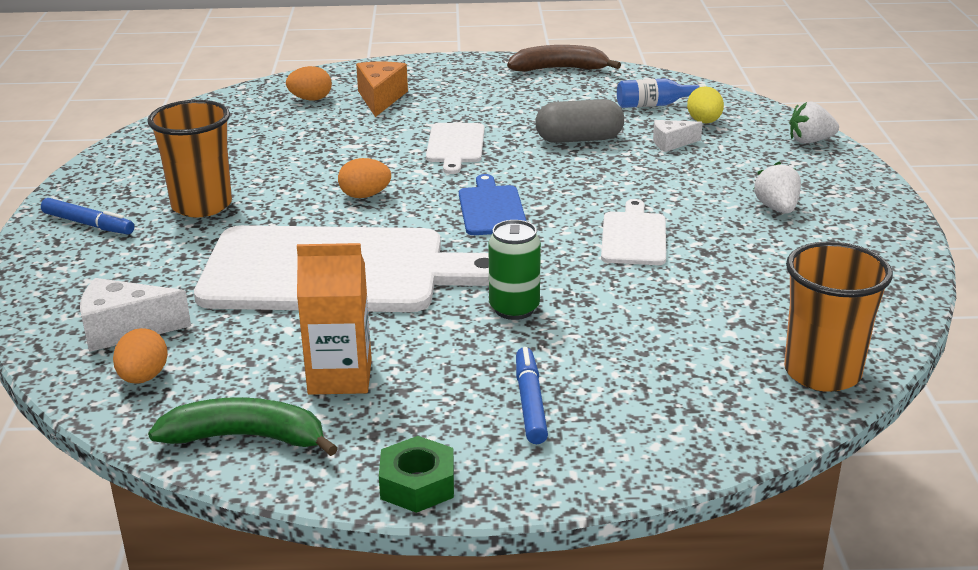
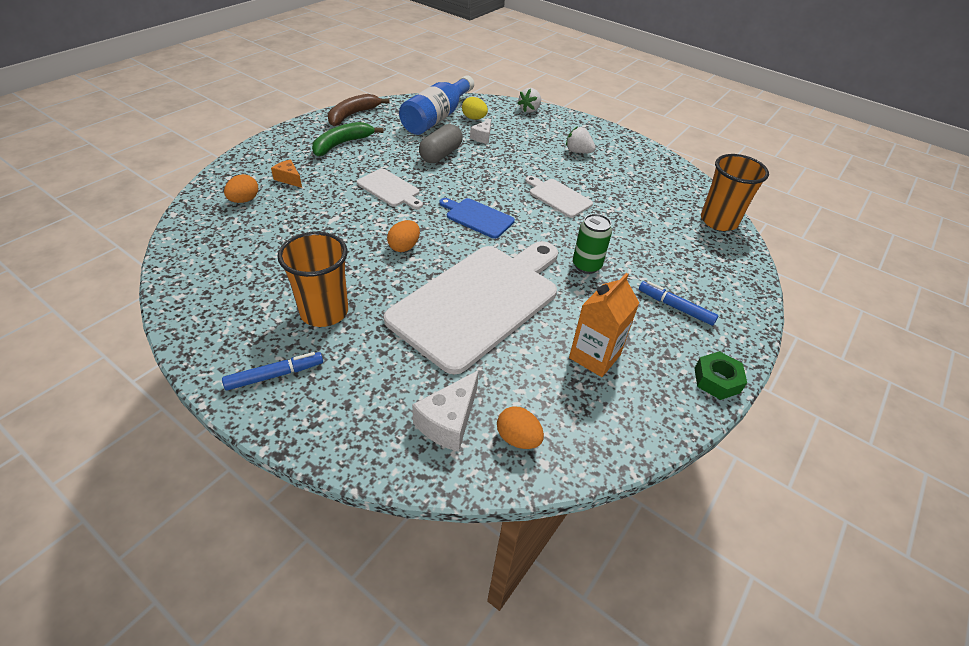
camera: 55 degrees left, 15 degrees up
green banana [148,397,338,456] -> green banana moved to [312,122,384,156]
orange cheese [356,62,408,117] -> orange cheese [271,160,302,188], size x0.62
blue bottle [617,78,706,108] -> blue bottle [399,75,474,135], size x1.94

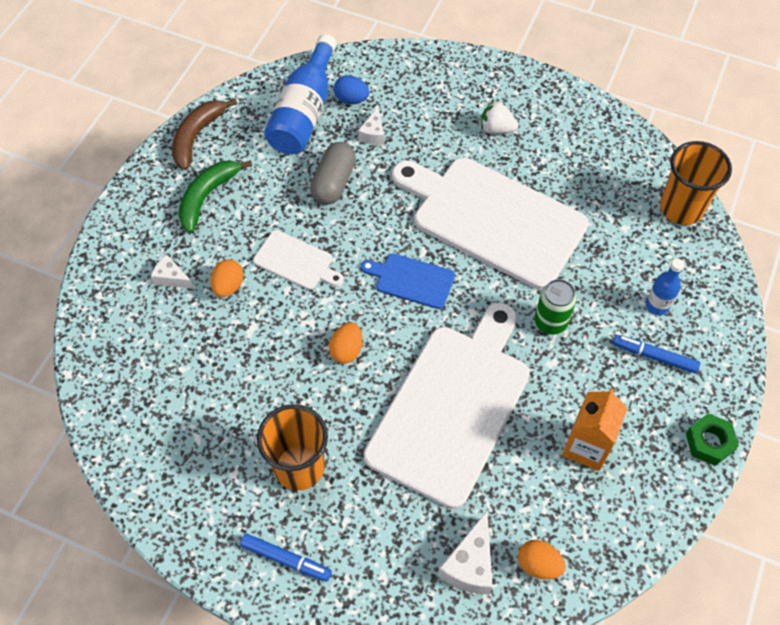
camera: 10 degrees left, 15 degrees up
blue marker [222,352,323,391] -> blue marker turned 60 degrees clockwise [240,534,332,582]
orange egg [224,174,258,203] -> orange egg moved to [210,259,244,297]
orange cheese [271,160,302,188] -> white cheese [151,255,194,289]
yellow egg [462,97,488,120] -> blue egg [334,75,369,104]
white strawberry [517,88,541,113] -> none
white cutting board [525,176,593,218] -> white cutting board [392,157,589,290], size x2.24
none -> blue bottle [646,259,684,315]

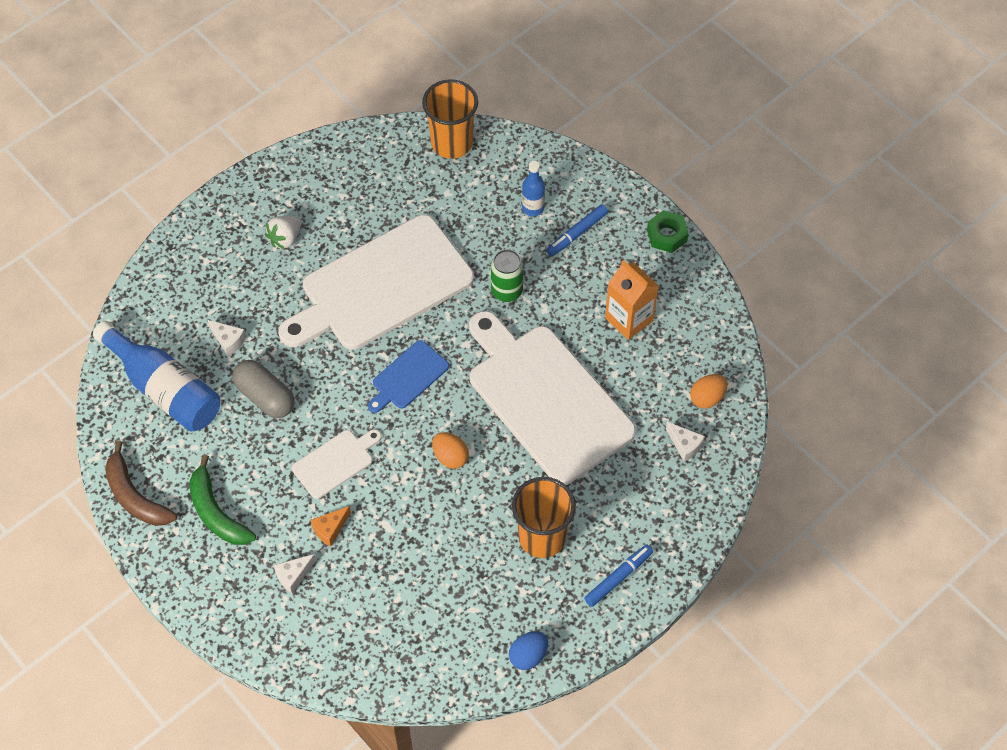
camera: 65 degrees left, 0 degrees up
orange egg [210,259,244,297] -> orange cheese [310,506,351,547]
blue egg [334,75,369,104] -> blue egg moved to [509,631,548,670]
white cheese [438,511,493,594] -> white cheese [666,422,705,462], size x0.62

